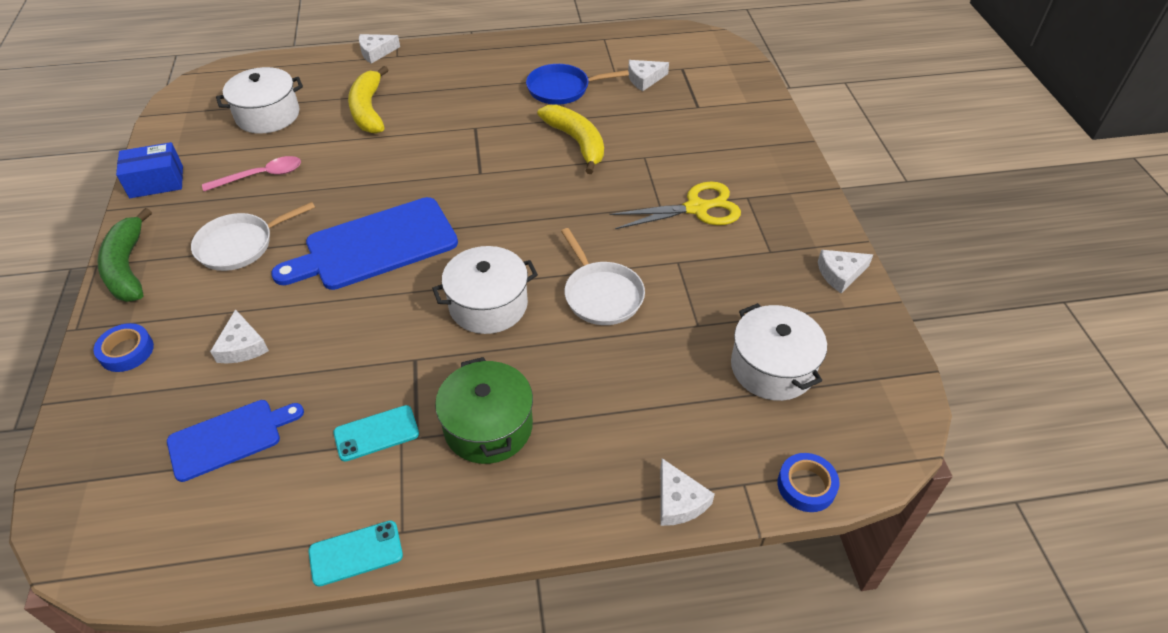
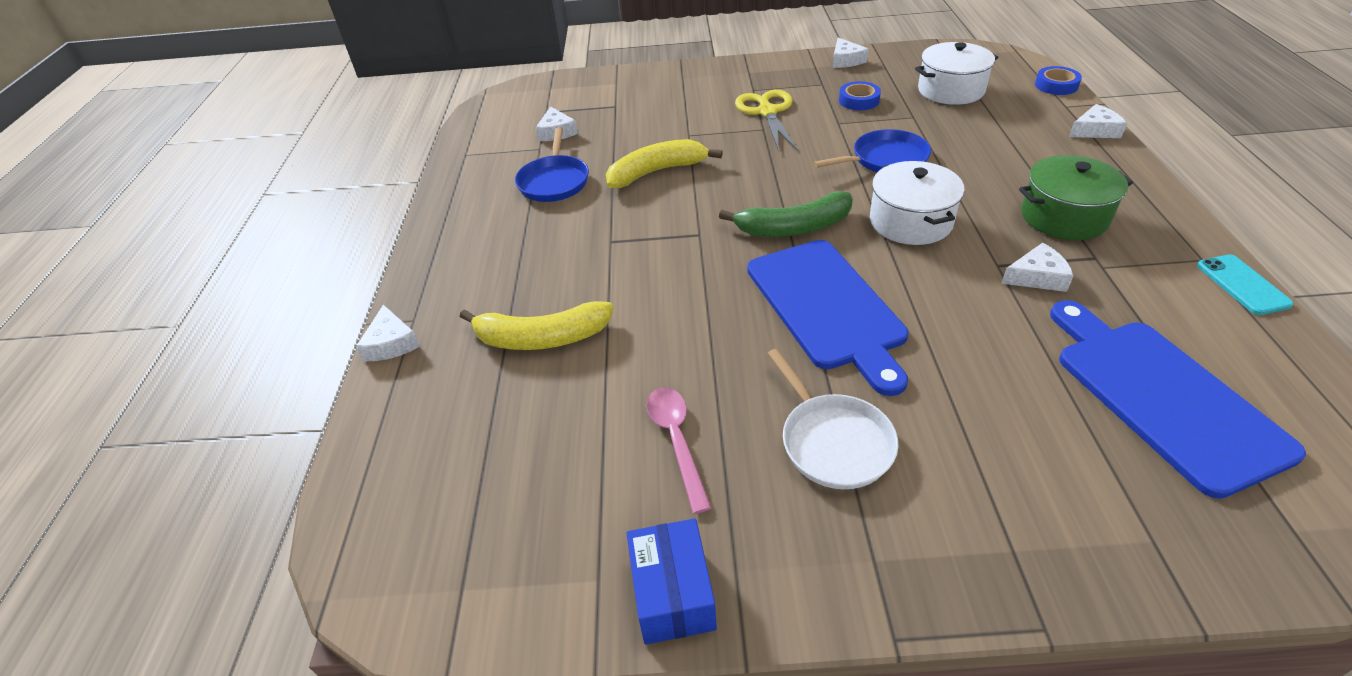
camera: 80 degrees left, 5 degrees down
blue tape [93,323,154,372] -> blue tape moved to [839,81,881,110]
green banana [97,208,152,302] -> green banana moved to [719,191,853,237]
blue cutting board [167,400,304,482] -> blue cutting board [1050,300,1306,499], size x1.66
white cheese [210,309,269,363] -> white cheese moved to [1001,243,1073,292]
white pot [216,67,303,134] -> none
turquoise phone [333,405,419,461] -> none
white pan [561,228,645,325] -> blue pan [813,129,931,172]

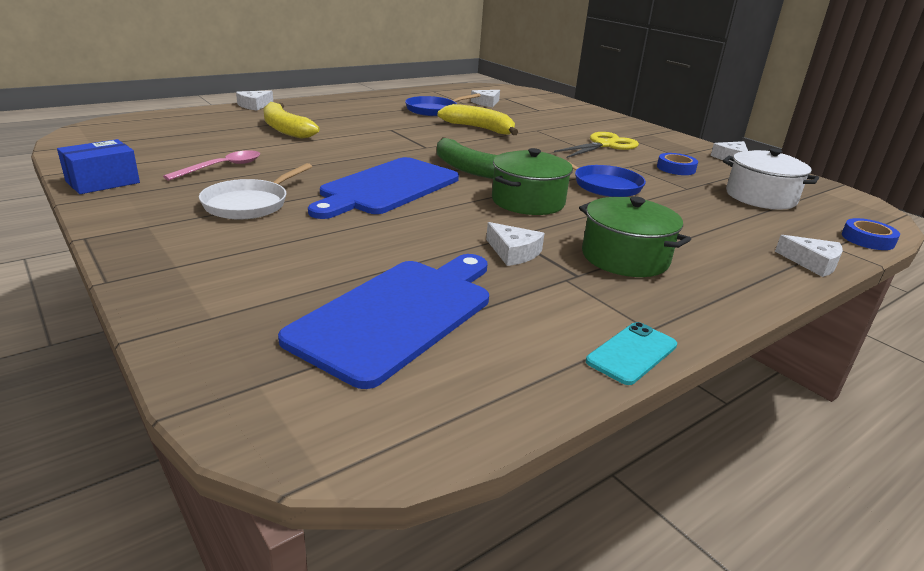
camera: 50 degrees right, 15 degrees down
white pot [870,161,965,245] -> green pot [492,148,573,215]

